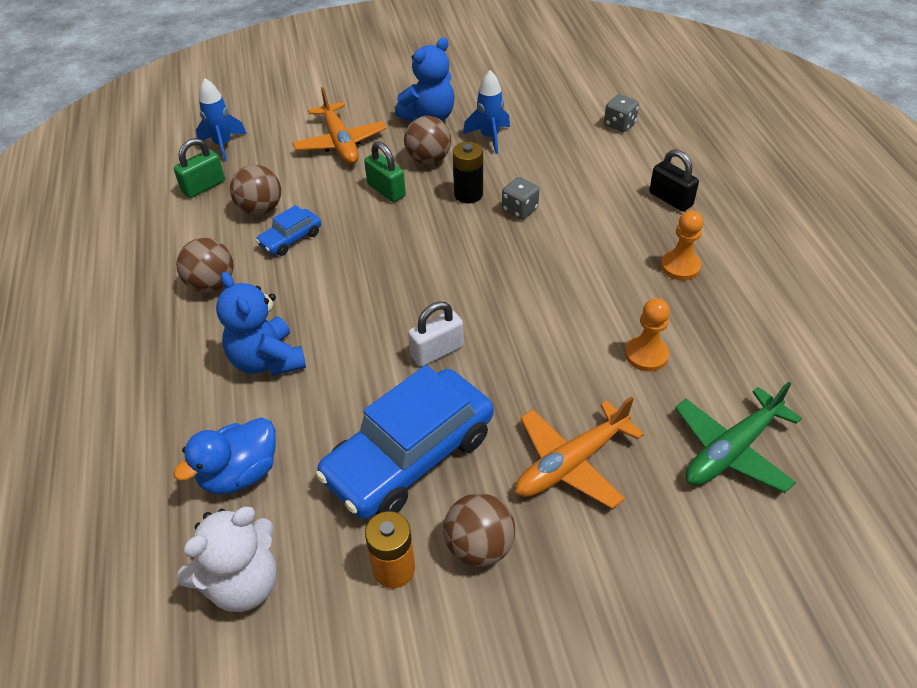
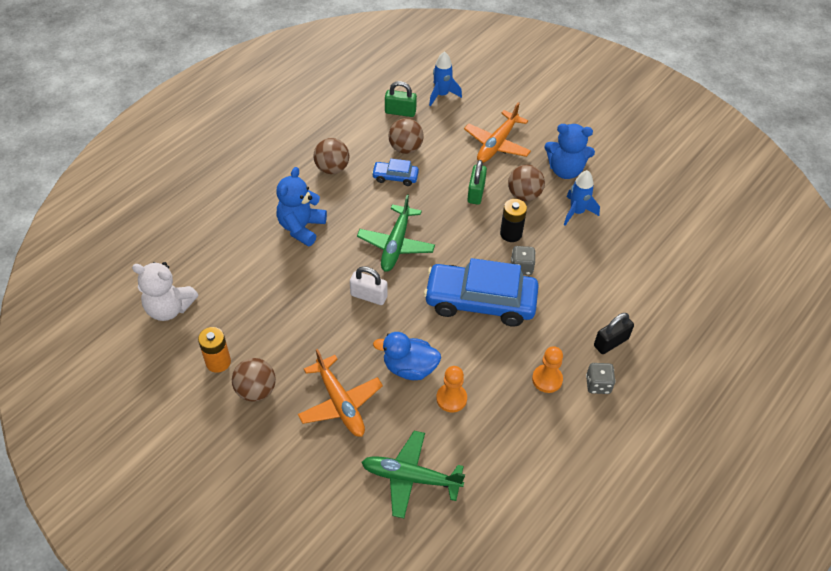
camera: 50 degrees right, 5 degrees up
blue duck [173,417,276,495] -> blue duck moved to [373,332,441,380]
blue car [315,365,494,519] -> blue car moved to [424,258,539,327]
orange plane [515,396,644,509] -> orange plane turned 135 degrees counterclockwise [298,349,383,437]
grey dice [604,94,639,132] -> grey dice moved to [586,363,615,394]
black padlock [649,149,699,212] -> black padlock turned 45 degrees clockwise [594,313,634,354]
none -> green plane [357,194,435,272]

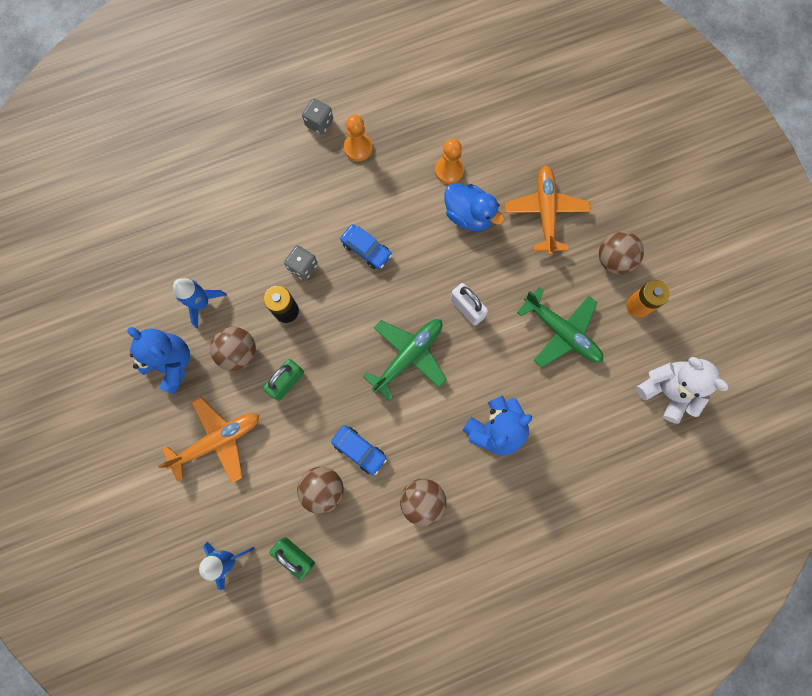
camera: 150 degrees left, 25 degrees up
green plane [362,431,465,519] -> green plane moved to [517,287,603,368]
blue car [424,258,539,327] -> blue car [340,224,392,269], size x0.46
black padlock [594,313,634,354] -> none

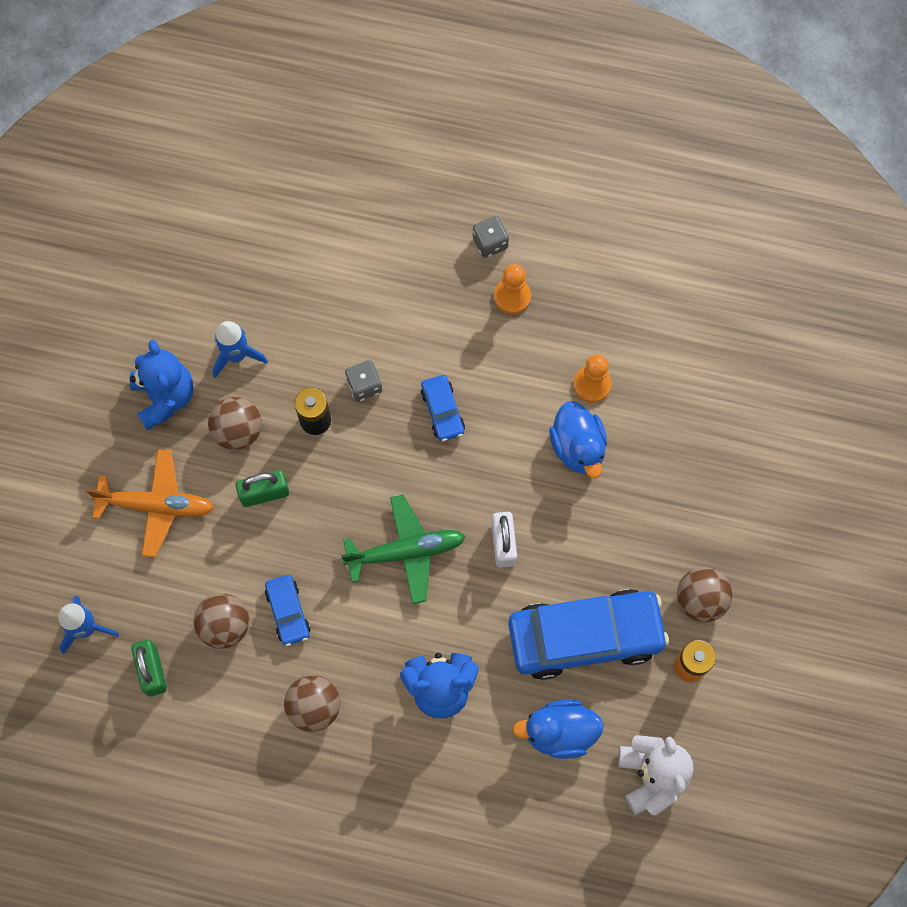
camera: 35 degrees right, 5 degrees down
orange plane [505,165,591,255] -> none
green plane [517,287,603,368] -> blue car [508,589,669,680]
none -> blue duck [513,700,604,759]

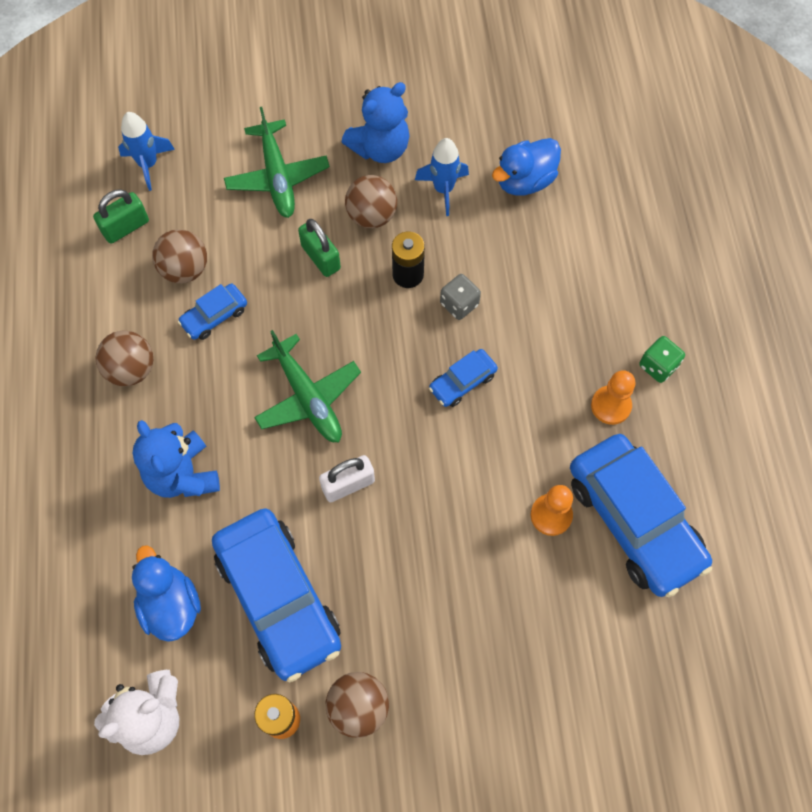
camera: 70 degrees right, 5 degrees down
orange plane [86,449,214,558] -> green plane [224,107,330,218]
grey dice [473,216,509,258] -> green dice [639,336,685,383]
blue duck [549,401,607,478] -> blue duck moved to [492,138,561,196]
none -> blue car [570,434,712,597]

